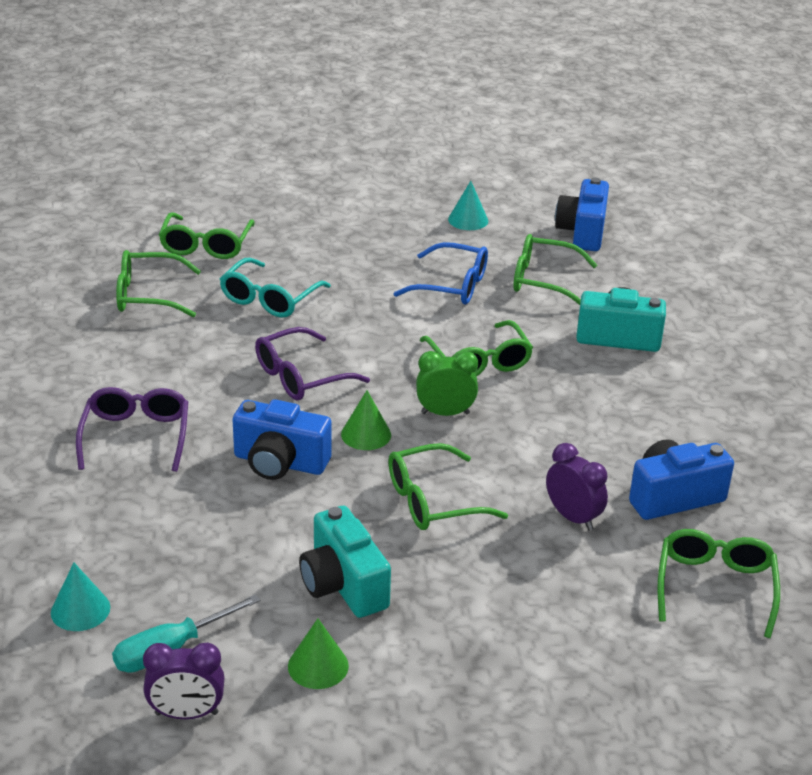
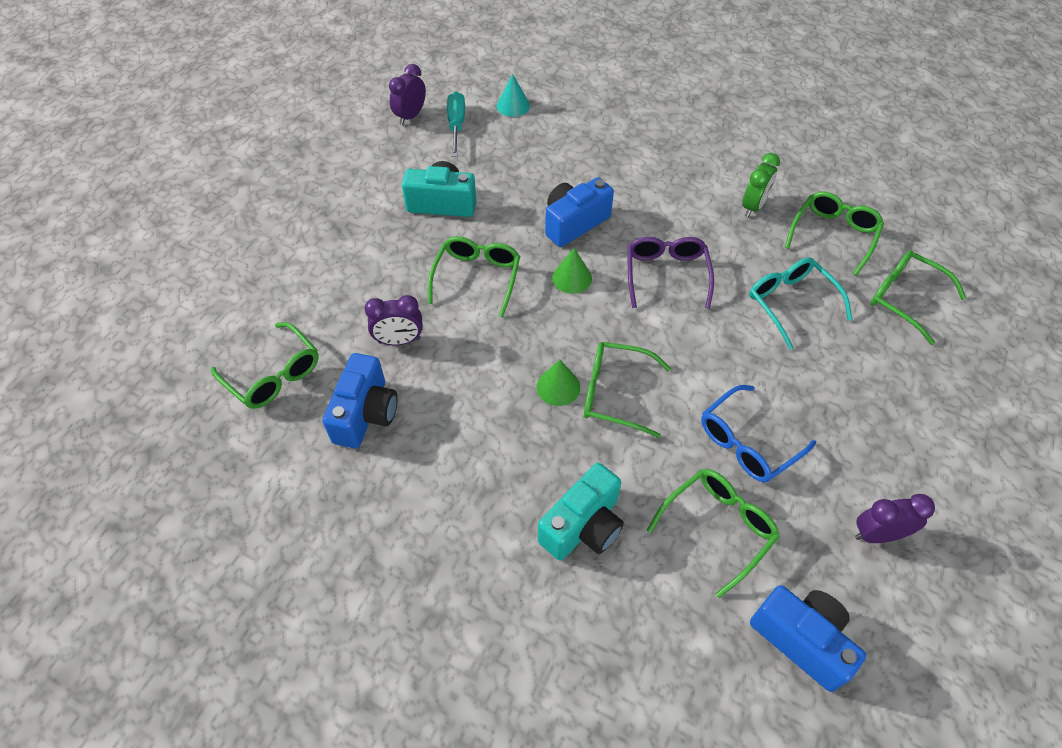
camera: 125 degrees right, 20 degrees up
purple glasses [76,387,188,472] -> none
green cone [288,618,349,689] -> green cone moved to [536,359,580,406]
green clock [416,351,478,416] -> green clock moved to [742,153,780,217]
turquoise cone [448,181,488,230] -> purple clock [855,494,935,543]

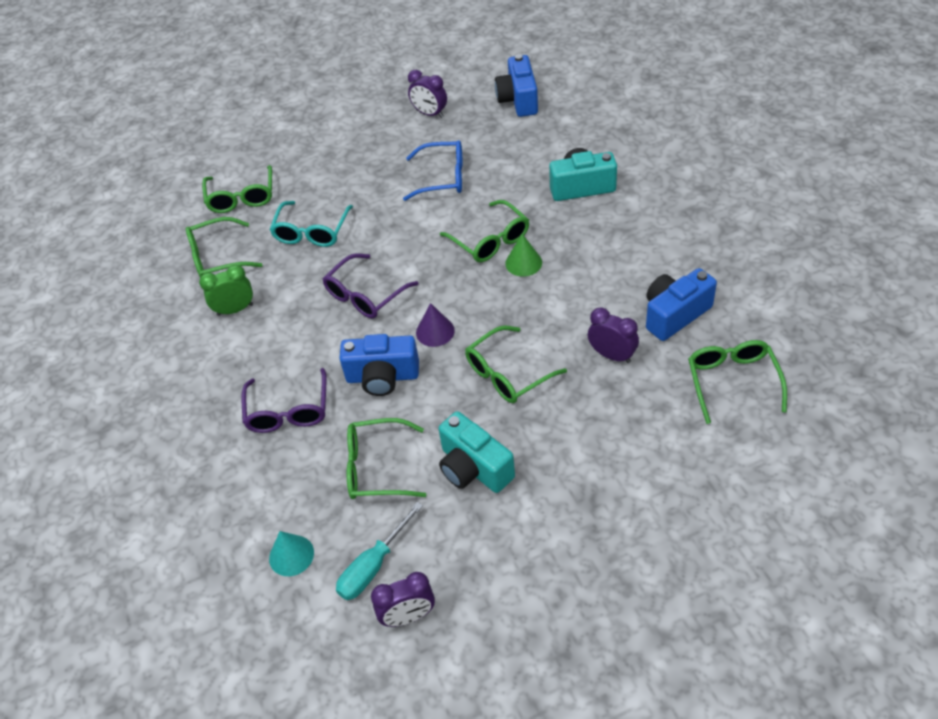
camera: 135 degrees left, 5 degrees down
green cone [552,248,592,294] -> purple cone [416,303,455,347]
green glasses [647,469,780,598] -> green glasses moved to [347,418,426,499]
none -> purple glasses [241,368,326,433]

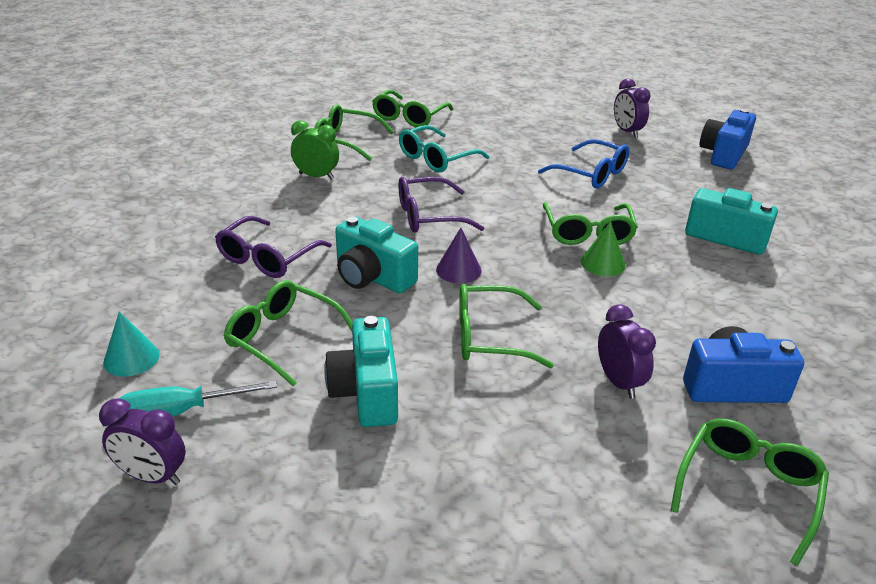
camera: 30 degrees right, 15 degrees down
blue camera [339,334,419,396] -> turquoise camera [335,216,418,293]

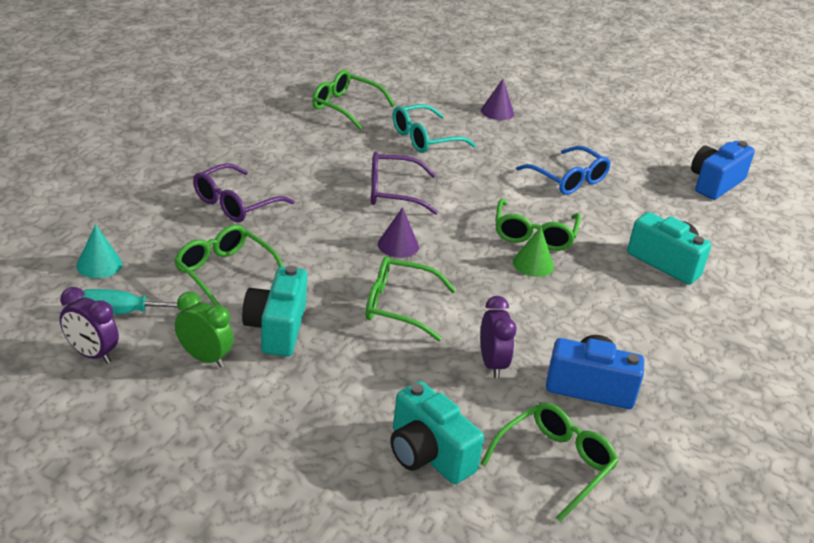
camera: 10 degrees right, 0 degrees up
green clock [291,121,339,180] -> green clock moved to [175,292,234,368]
turquoise camera [335,216,418,293] -> turquoise camera moved to [391,381,484,484]
green glasses [372,90,454,127] -> none
purple clock [614,79,651,138] -> none
none -> purple cone [481,79,514,120]

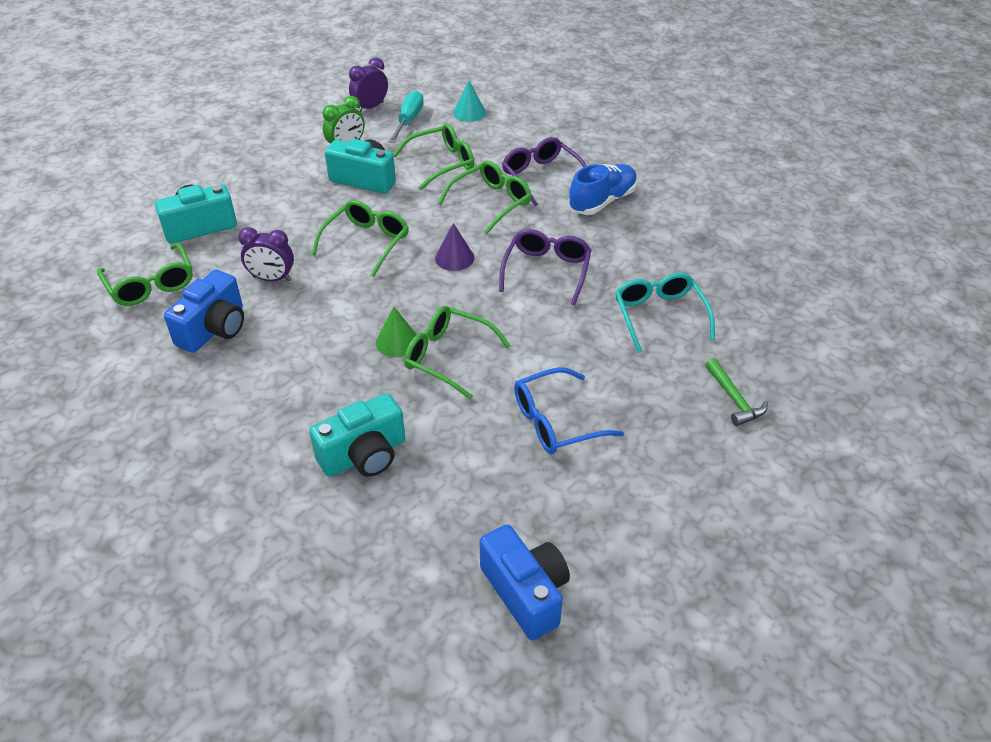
camera: 110 degrees right, 10 degrees up
green glasses [312,70,395,130] -> green glasses moved to [438,161,532,235]
purple cone [481,79,514,120] -> green hammer [705,358,768,426]
none -> blue shoe [568,164,637,215]

